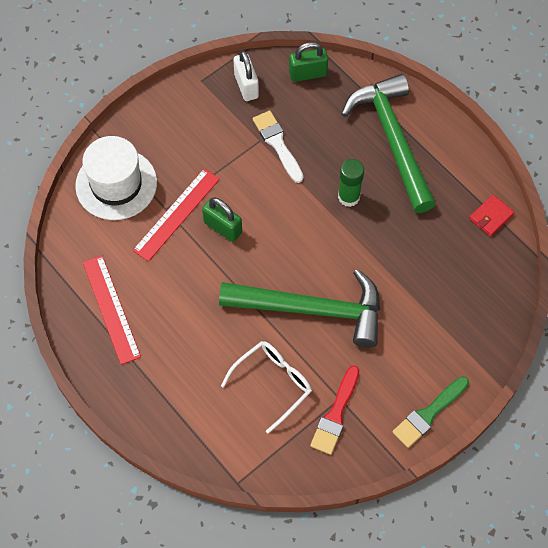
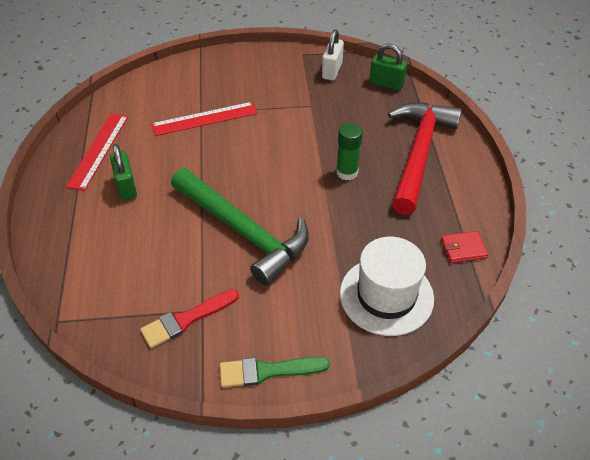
camera: 35 degrees right, 15 degrees down
white hat [75,136,157,220] -> white hat moved to [340,237,434,336]
green padlock [202,197,242,242] -> green padlock moved to [110,144,137,201]
white glasses [221,341,312,434] -> none
white brush [253,111,304,183] -> none
green hammer [341,74,436,213] -> red hammer [388,103,462,215]

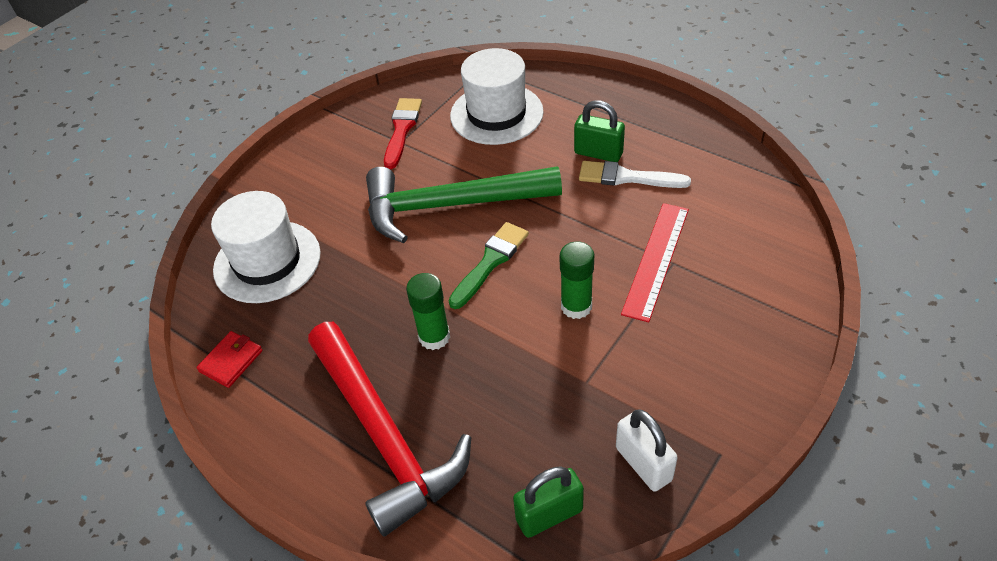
camera: 135 degrees right, 0 degrees up
red ruler [66,113,128,191] -> none
green brush [220,357,330,388] -> green brush moved to [448,222,529,309]
none -> white hat [450,48,544,145]
none -> green glue stick [560,241,594,319]
none -> white brush [579,161,691,188]

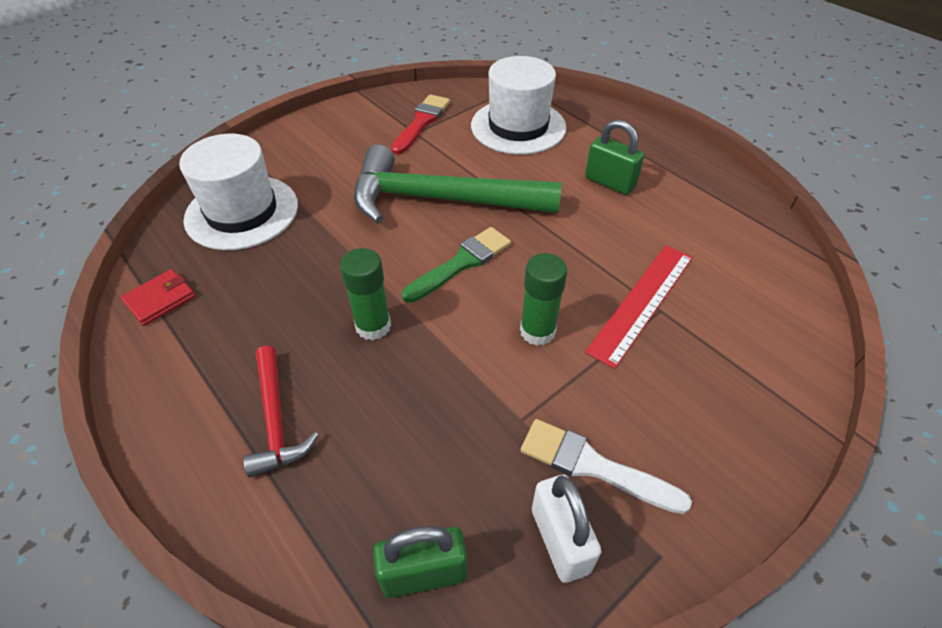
camera: 10 degrees right, 0 degrees up
red hammer [308,322,471,537] -> red hammer [244,345,319,478], size x0.51
white brush [579,161,691,188] -> white brush moved to [520,419,692,514]

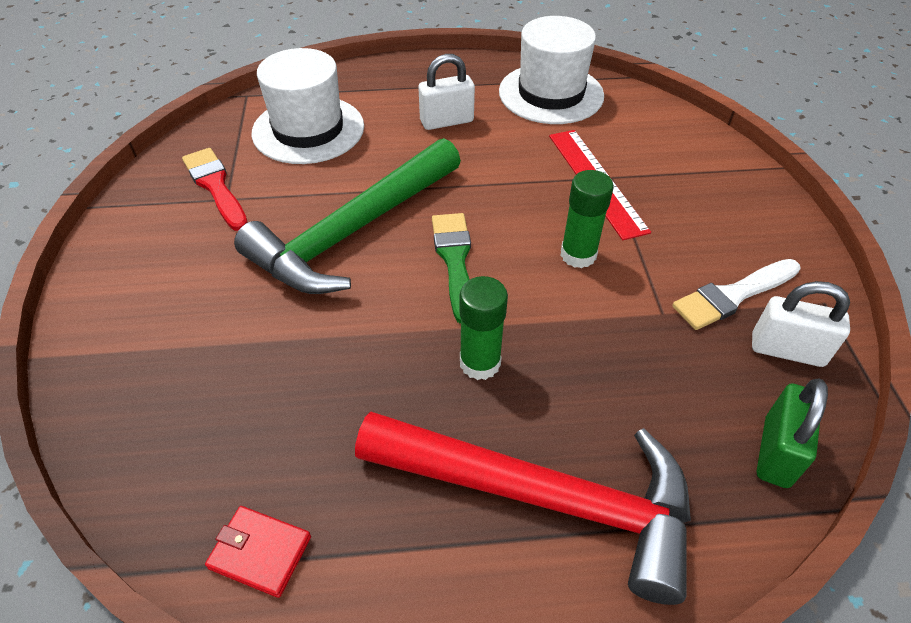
camera: 55 degrees left, 0 degrees up
red wallet [121,269,195,326] -> red wallet turned 60 degrees counterclockwise [205,506,311,598]
white hat [179,134,298,250] -> white hat moved to [499,16,604,124]
red hammer [244,345,319,478] -> red hammer [355,412,691,605], size x1.98
green padlock [585,119,644,195] -> white padlock [418,54,475,130]

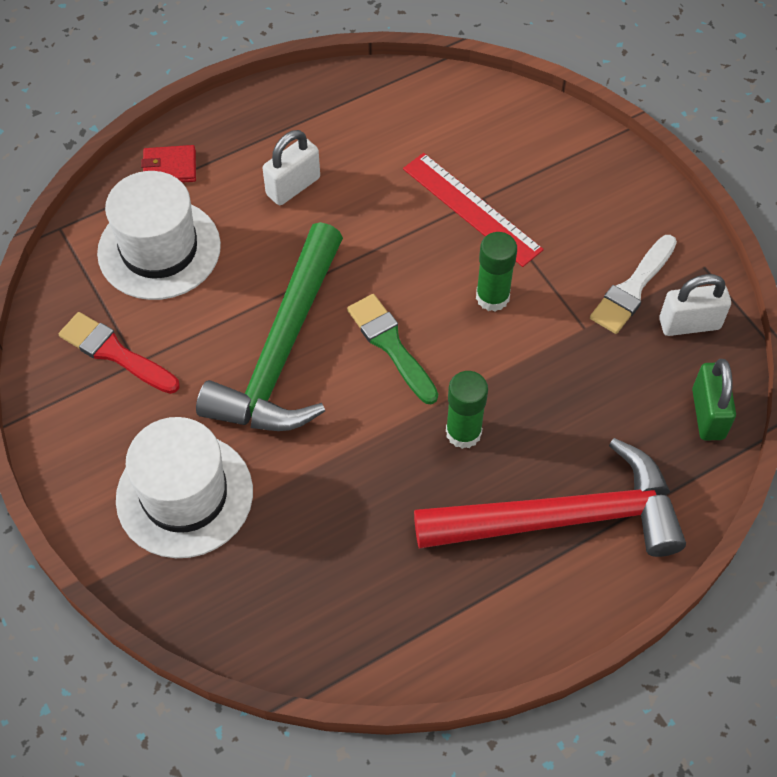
camera: 25 degrees left, 10 degrees up
red wallet [205,506,311,598] -> red wallet moved to [141,145,196,183]
white hat [499,16,604,124] -> white hat moved to [116,417,253,558]

